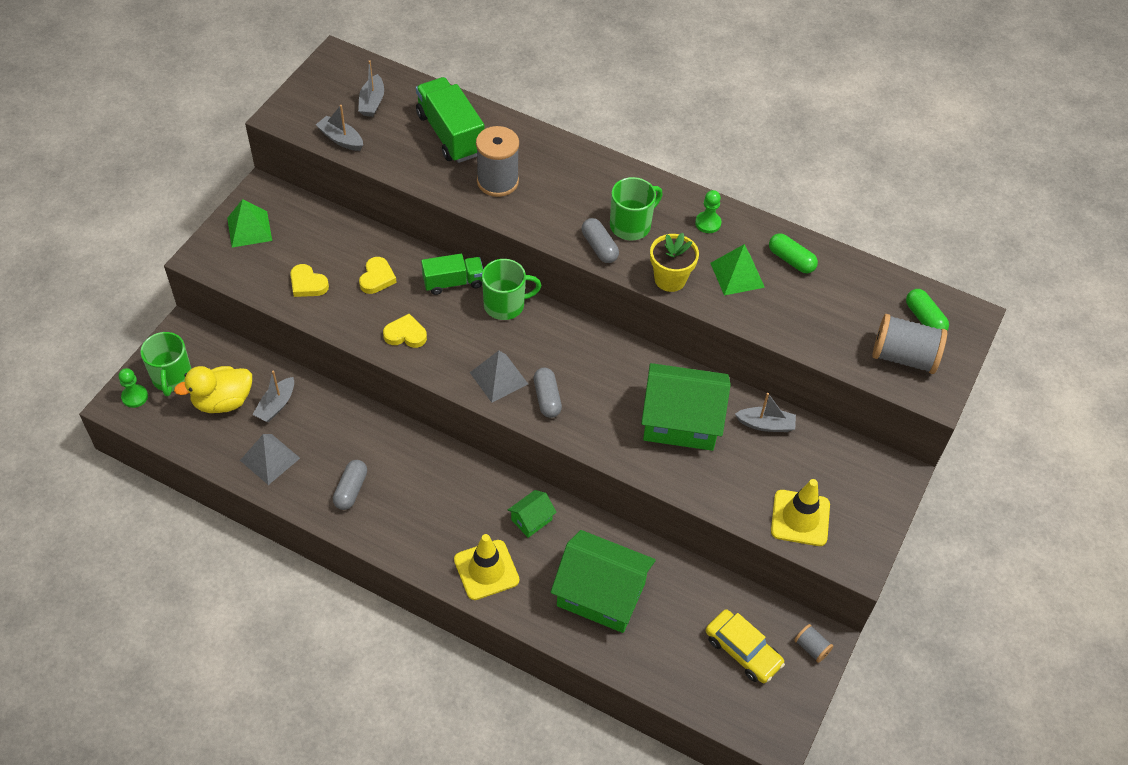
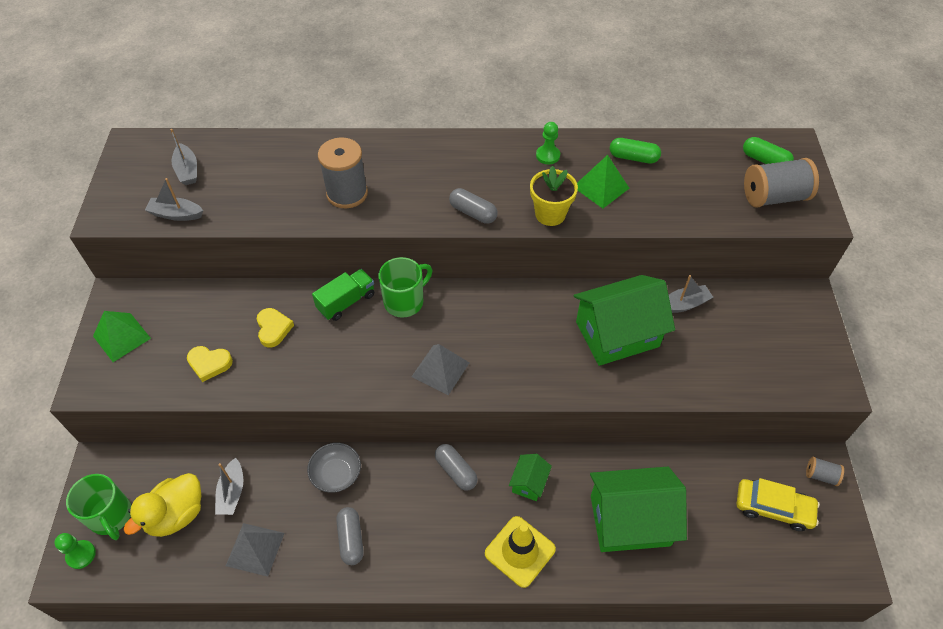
camera: 25 degrees left, 0 degrees up
yellow heart [383,314,427,348] -> none
green truck [416,77,485,163] -> none
grey capsule [533,367,562,418] -> grey capsule moved to [435,444,477,490]
green mug [610,177,663,241] -> none
yellow traffic cone [771,479,830,546] -> none
none -> grey bowl [307,443,361,493]

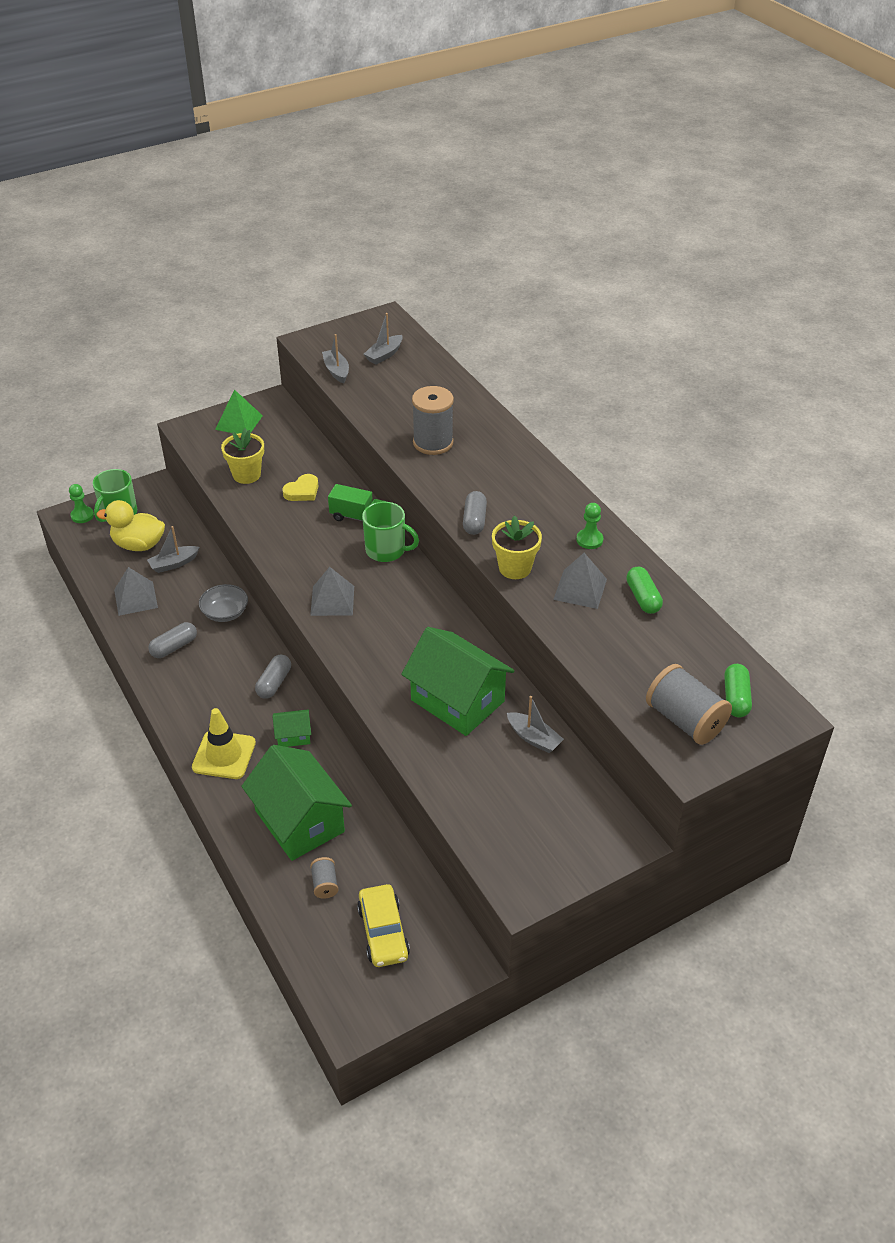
camera: 60 degrees right, 10 degrees down
yellow heart [187,346,233,382] -> yellow flower pot [221,428,264,484]
green pyramid [577,155,630,209] -> grey pyramid [553,553,607,609]
grey spool [806,457,844,486] -> grey spool moved to [310,857,338,899]

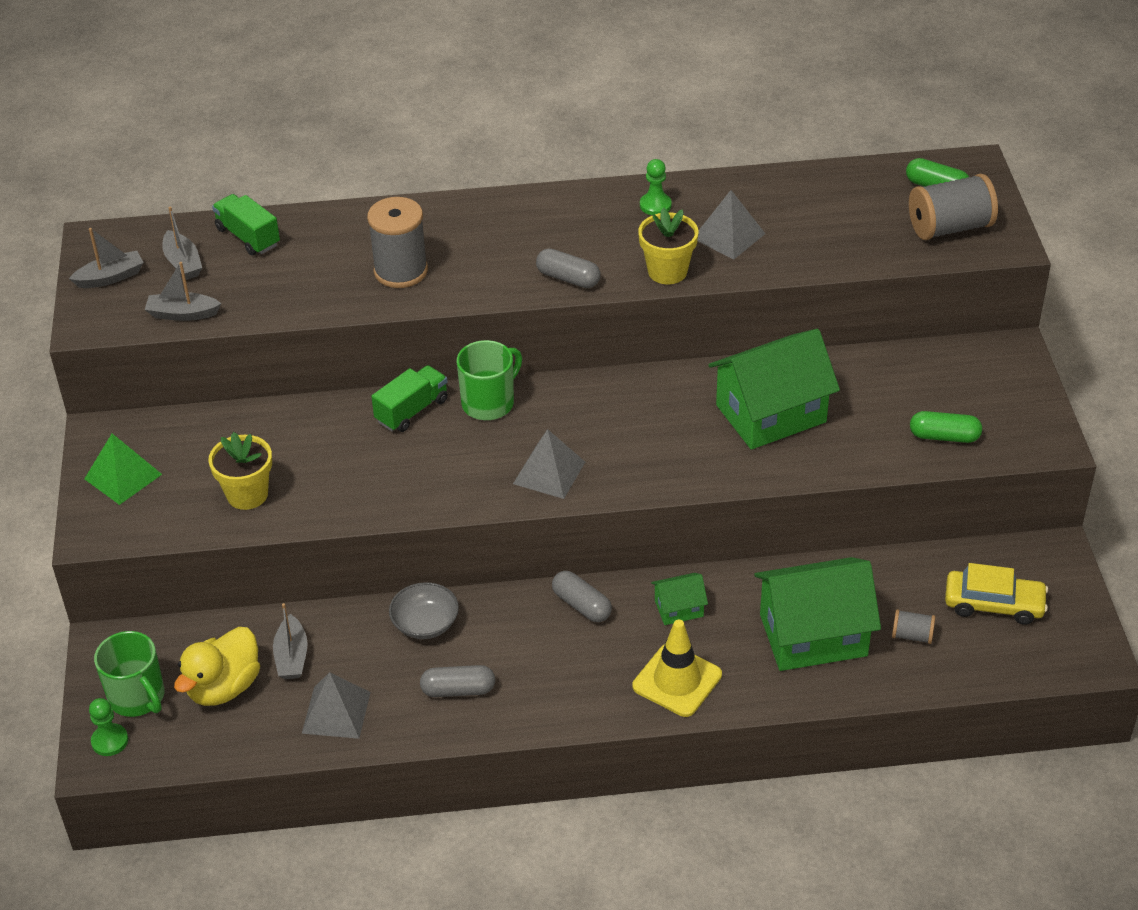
camera: 65 degrees left, 0 degrees up
grey capsule [148,622,197,658] -> grey capsule turned 75 degrees counterclockwise [420,665,495,697]
green house [272,709,311,747] -> green house turned 60 degrees clockwise [651,573,708,625]
yellow heart [282,474,318,501] -> none
grey boat [507,696,564,753] -> grey boat moved to [69,228,144,288]
green capsule [626,567,663,614] -> green capsule moved to [910,411,982,443]
none -> green truck [212,194,280,255]

